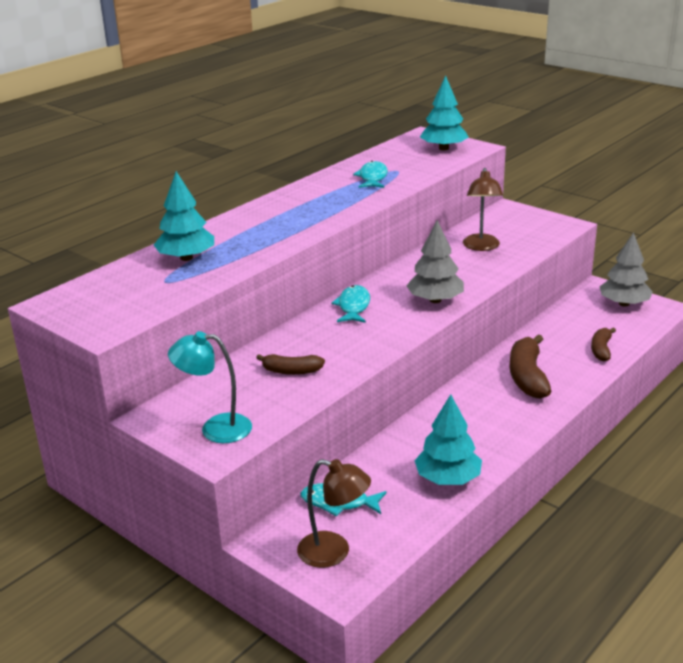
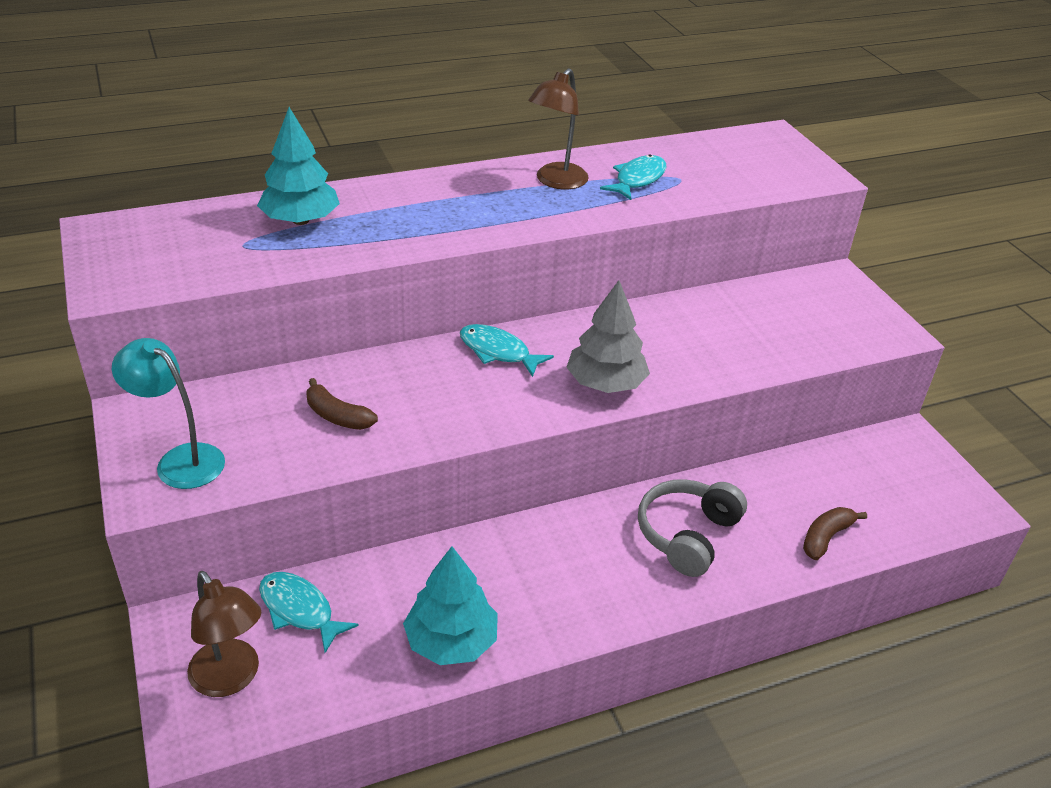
camera: 25 degrees right, 10 degrees up
turquoise fish [331,285,370,323] -> turquoise fish turned 90 degrees counterclockwise [460,324,554,377]
turquoise tree [420,76,469,150] -> none
brown lamp [463,168,503,251] -> brown lamp moved to [528,68,589,189]
brown banana [509,334,551,399] -> grey headphones [638,479,747,577]
grey tree [599,232,653,306] -> none

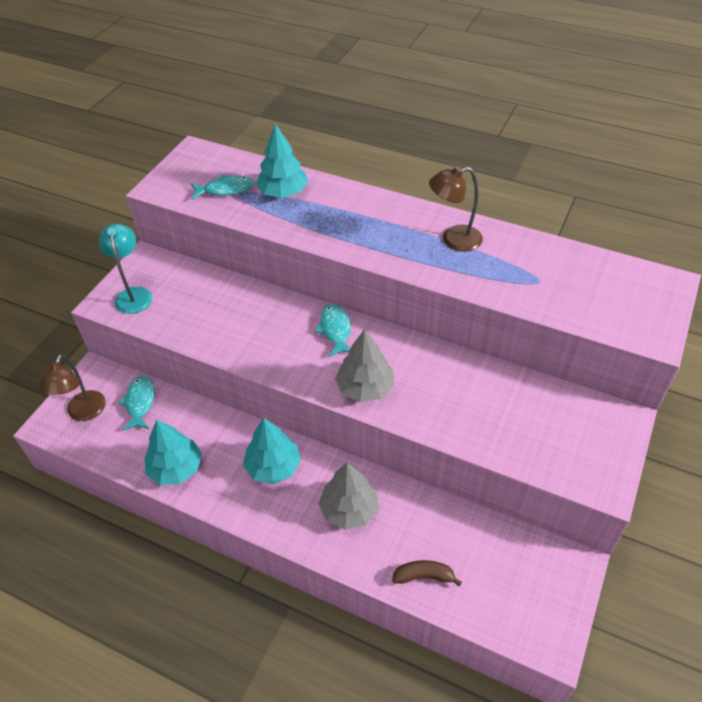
camera: 50 degrees right, 10 degrees up
brown banana [307,378,378,430] -> none
turquoise fish [600,154,666,200] -> turquoise fish moved to [191,174,255,200]
grey headphones [638,479,747,577] -> grey tree [318,463,379,530]
none -> turquoise tree [243,418,301,484]

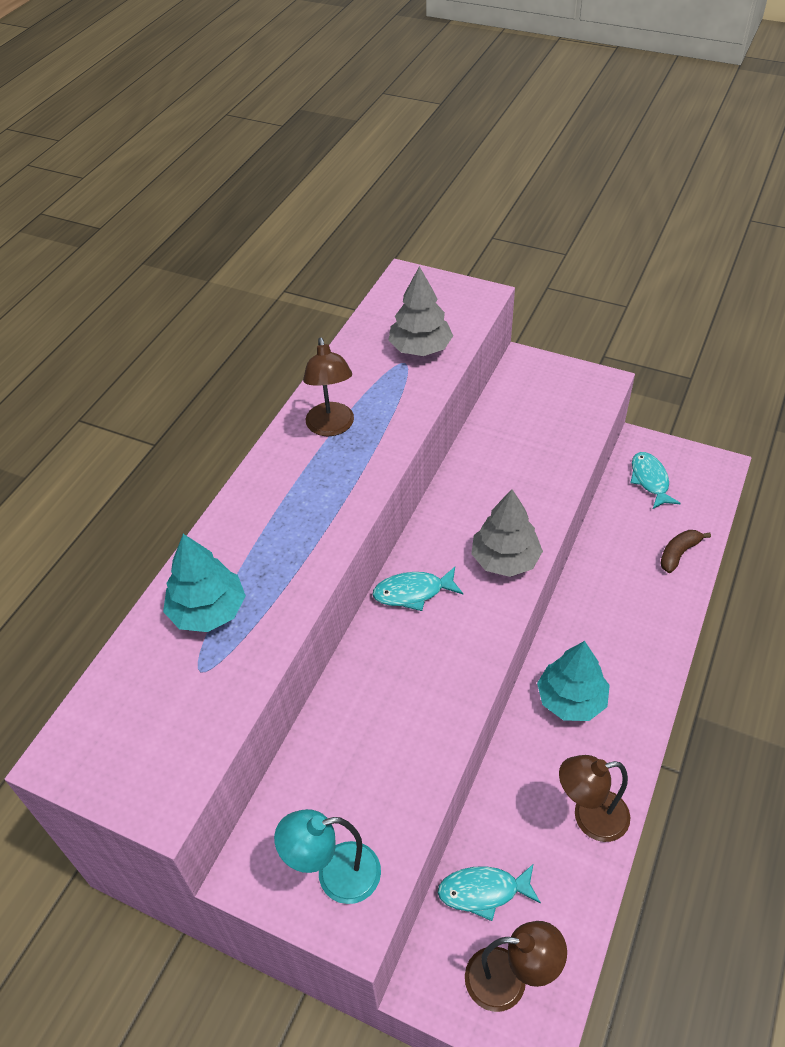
camera: 90 degrees left, 0 degrees up
turquoise tree [144,420,202,485] -> brown lamp [559,755,630,842]
turquoise fish [191,174,255,200] -> turquoise fish moved to [630,452,681,509]
grey tree [318,463,379,530] -> grey tree moved to [388,266,453,356]
brown banana [392,560,462,586] -> brown banana turned 45 degrees clockwise [660,530,711,573]

